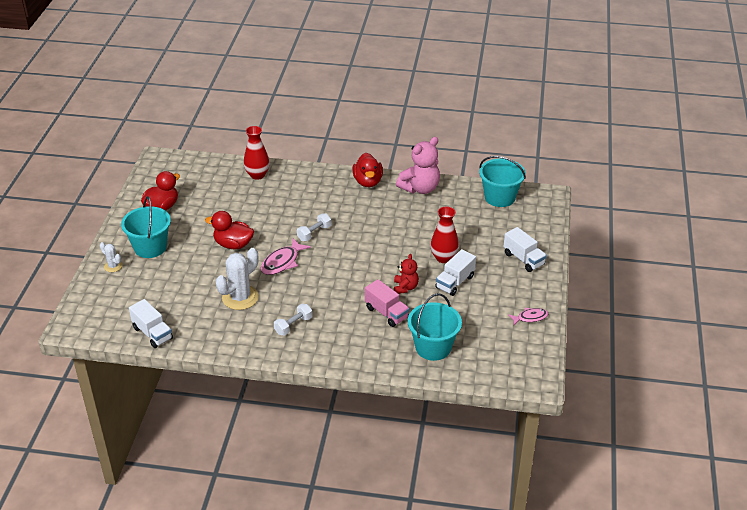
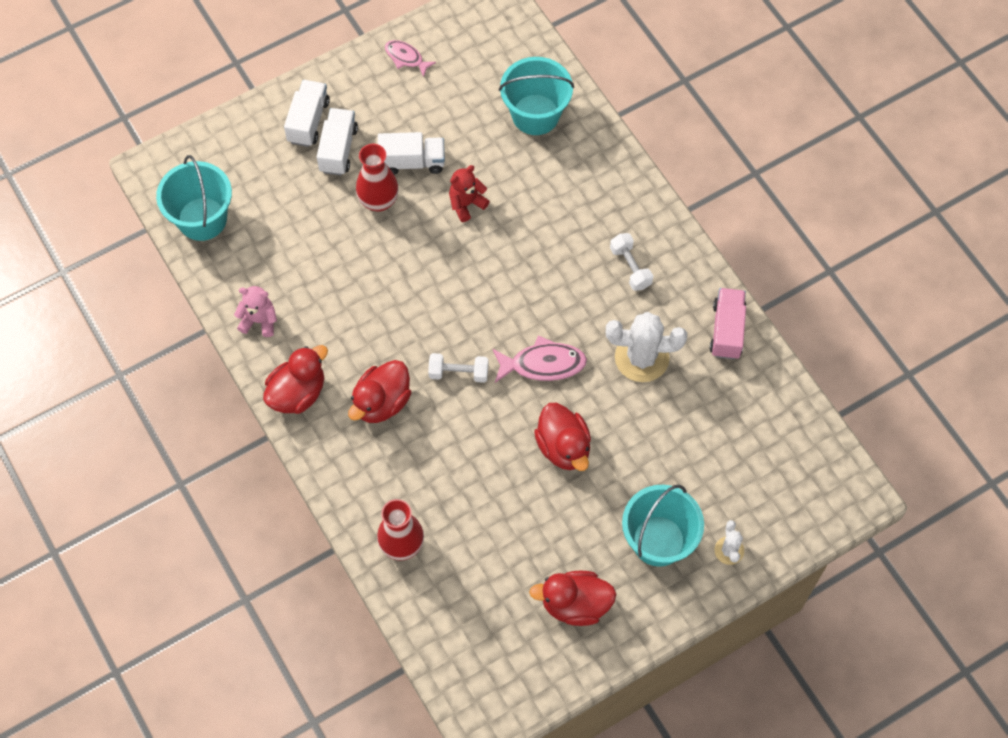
camera: 130 degrees left, 25 degrees up
white truck [129,299,173,348] -> white truck moved to [317,108,358,175]
white dumbbell [274,304,313,336] -> white dumbbell turned 60 degrees clockwise [610,233,653,291]
pink truck [365,279,410,327] -> pink truck moved to [710,288,746,359]
pink teddy bear [396,137,440,194] -> pink teddy bear [234,286,277,337], size x0.57
none -> red duck [348,360,411,423]

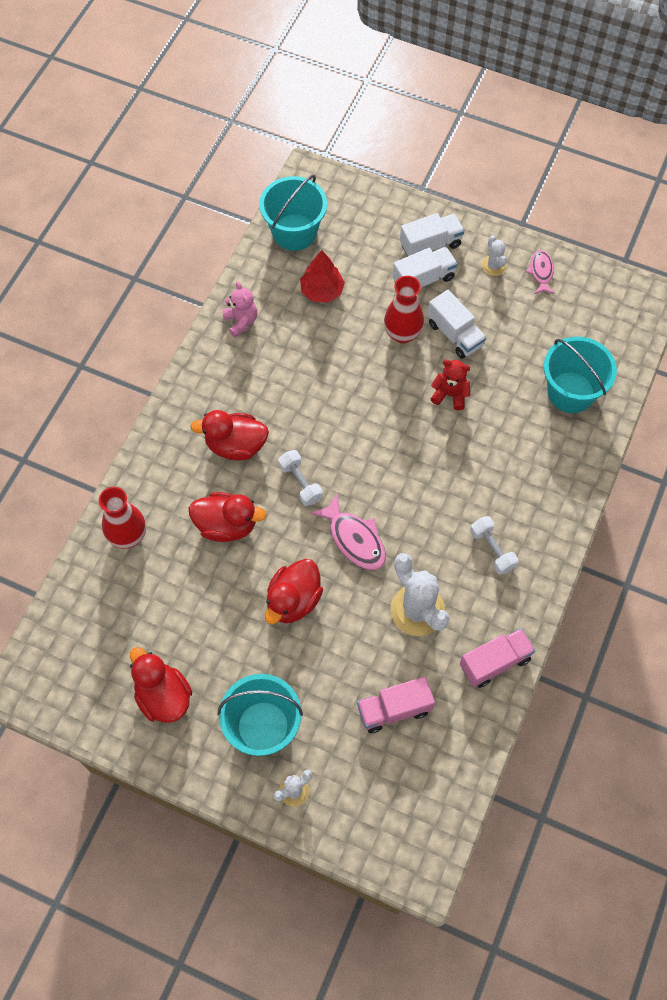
camera: 55 degrees right, 0 degrees up
red duck [263,345,328,414] -> red duck moved to [189,492,267,542]
white dumbbell [610,233,653,291] -> white dumbbell turned 60 degrees counterclockwise [470,516,519,575]
none -> red tree [300,250,345,303]
none -> pink truck [357,676,435,733]
none -> white cactus [482,235,507,276]

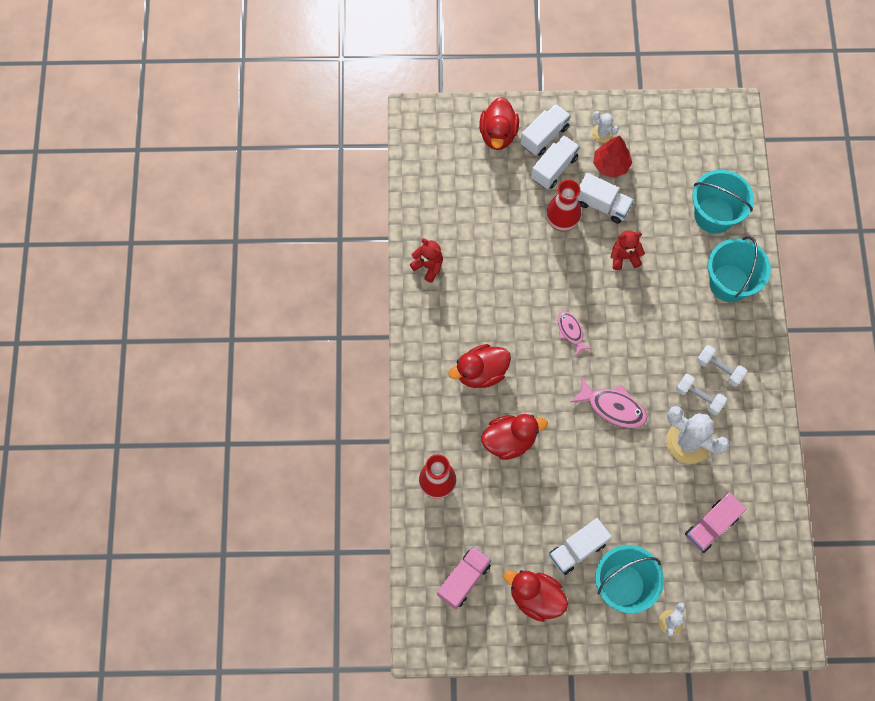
camera: 25 degrees left, 5 degrees up
pink teddy bear [222,282,257,338] -> red teddy bear [410,238,443,283]
turquoise bucket [259,175,327,251] -> turquoise bucket moved to [708,236,771,302]
red duck [265,559,323,624] -> red duck moved to [479,97,519,150]
white dumbbell [278,450,323,506] -> white dumbbell moved to [676,374,727,415]
red tree [300,250,345,303] -> red tree moved to [593,136,632,178]
pink truck [460,628,536,688] -> pink truck moved to [437,546,491,609]
pink fish [526,250,555,294] -> pink fish moved to [558,311,592,356]
none -> white truck [549,518,612,575]

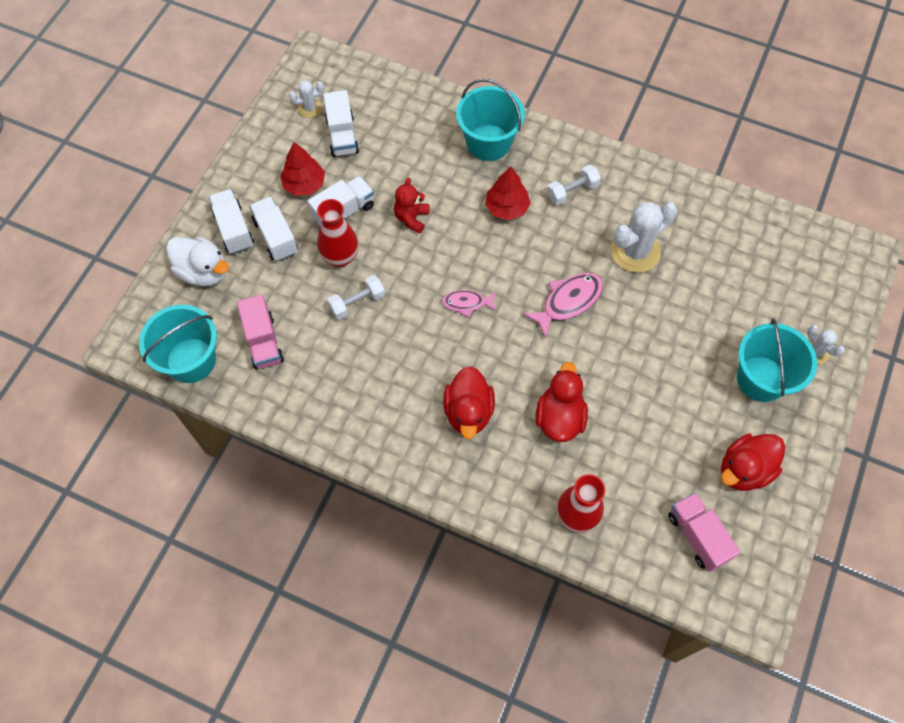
camera: 65 degrees left, 5 degrees down
red teddy bear [410,238,443,283] -> none
red duck [479,97,519,150] -> white duck [166,237,229,286]
white truck [549,518,612,575] -> white truck moved to [323,90,359,157]
white cactus [592,111,619,143] -> white cactus moved to [289,81,324,118]
white dumbbell [676,374,727,415] -> white dumbbell moved to [327,275,385,319]
pink truck [685,493,746,553] -> pink truck moved to [237,295,284,370]
turquoise bucket [692,170,754,234] -> turquoise bucket moved to [139,305,217,383]
none -> red tree [485,167,531,220]

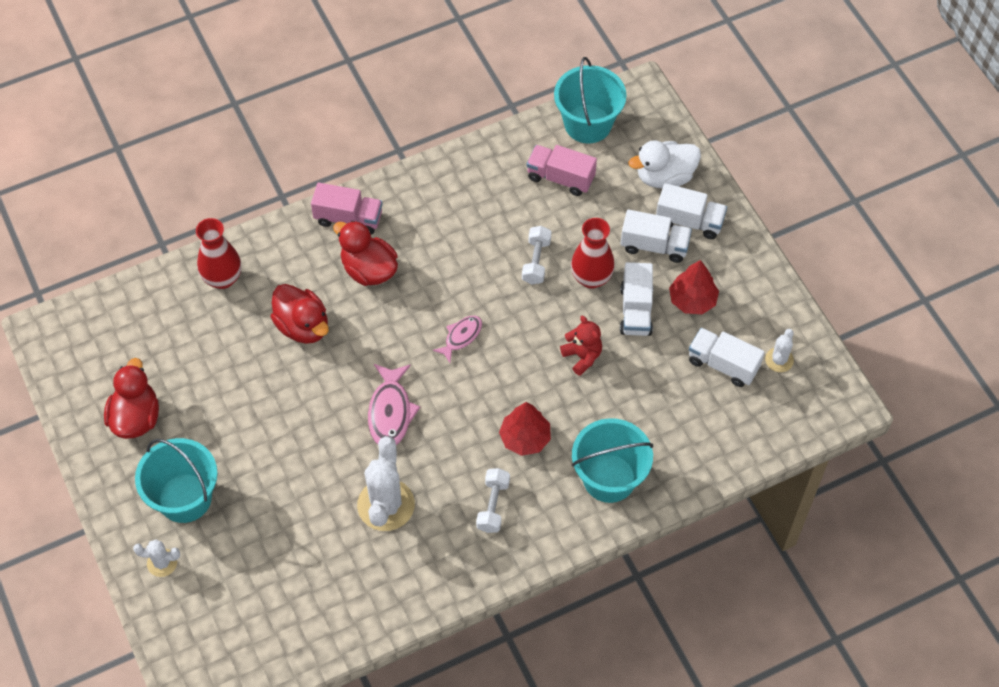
camera: 130 degrees right, 5 degrees down
pink truck [668,493,740,572] -> pink truck moved to [311,183,383,235]

